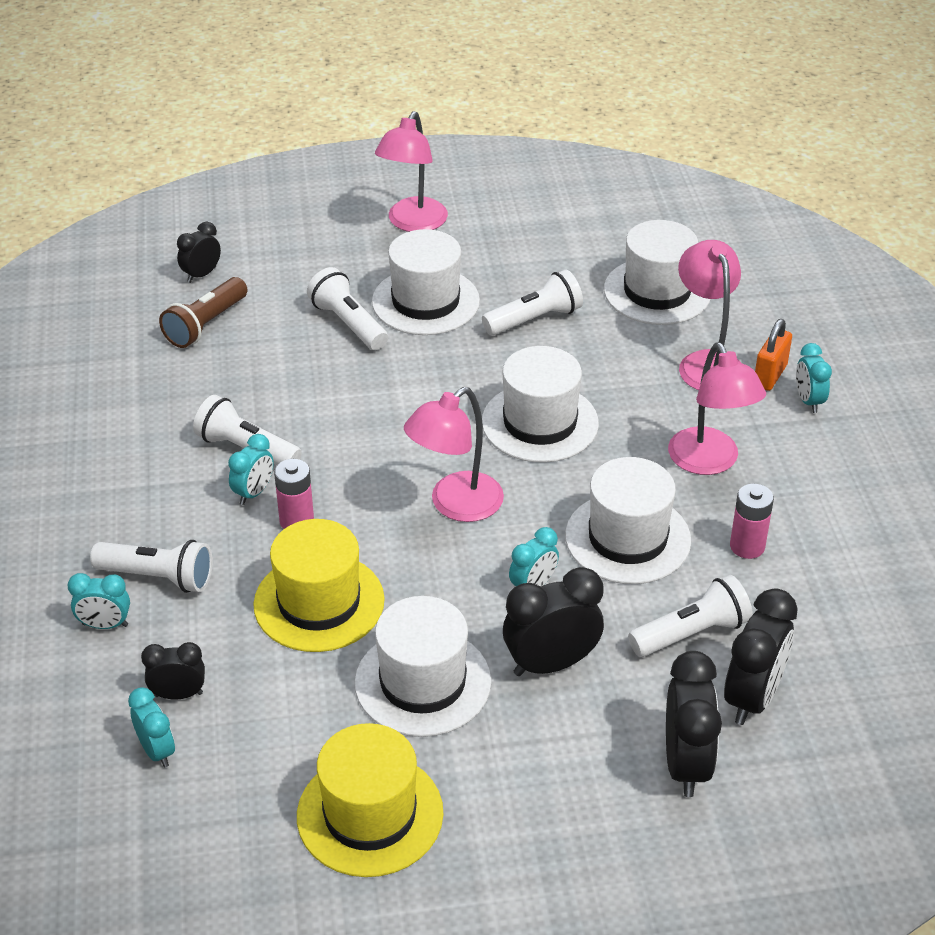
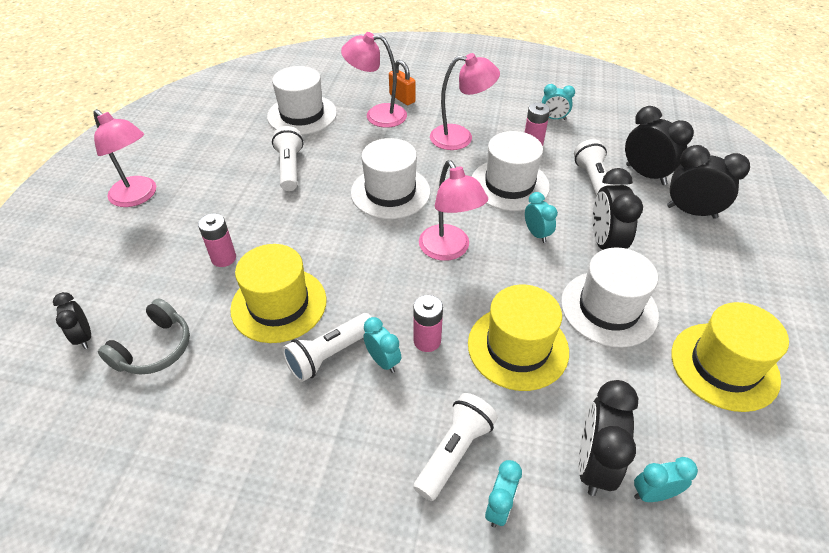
camera: 70 degrees left, 5 degrees up
black clock [141,642,205,699] -> black clock [578,380,638,496], size x1.70
brown flashlight [159,277,247,348] -> grey headphones [98,298,190,374]
white flashlight [307,267,388,350] -> pink battery [198,213,236,267]
white hat [372,229,480,335] -> none
turquoise clock [796,343,832,413] -> turquoise clock moved to [542,84,575,120]
none -> yellow hat [230,244,327,343]

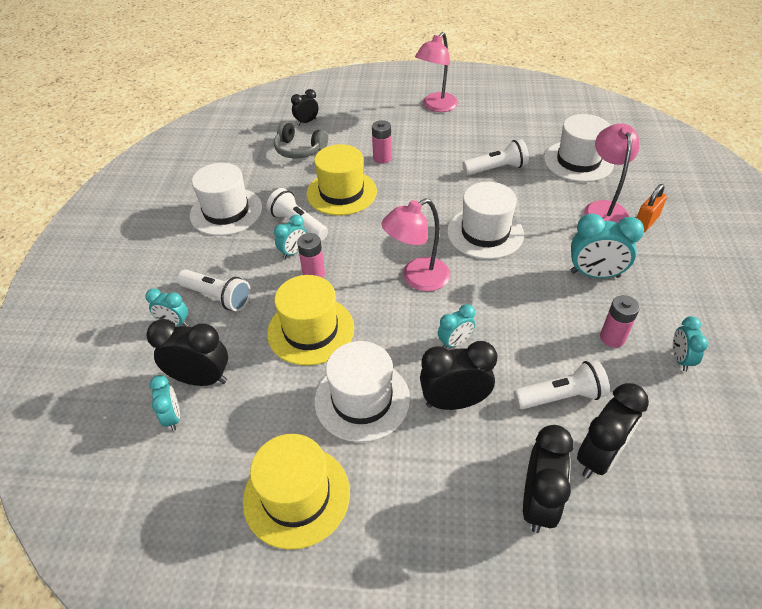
camera: 85 degrees right, 0 degrees up
pink lamp [430,53,500,150] -> turquoise clock [571,213,644,278]
white hat [472,131,550,211] -> white hat moved to [190,163,262,236]

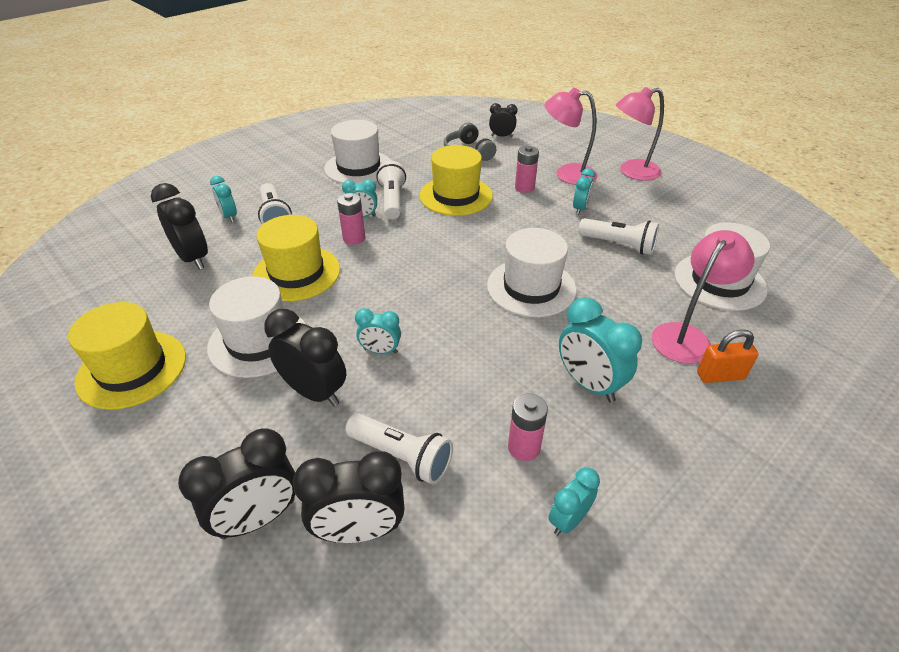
camera: 40 degrees right, 5 degrees down
turquoise clock [150,375,180,431] -> turquoise clock moved to [573,168,595,215]
pink lamp [381,198,450,291] -> pink lamp moved to [545,88,597,185]

